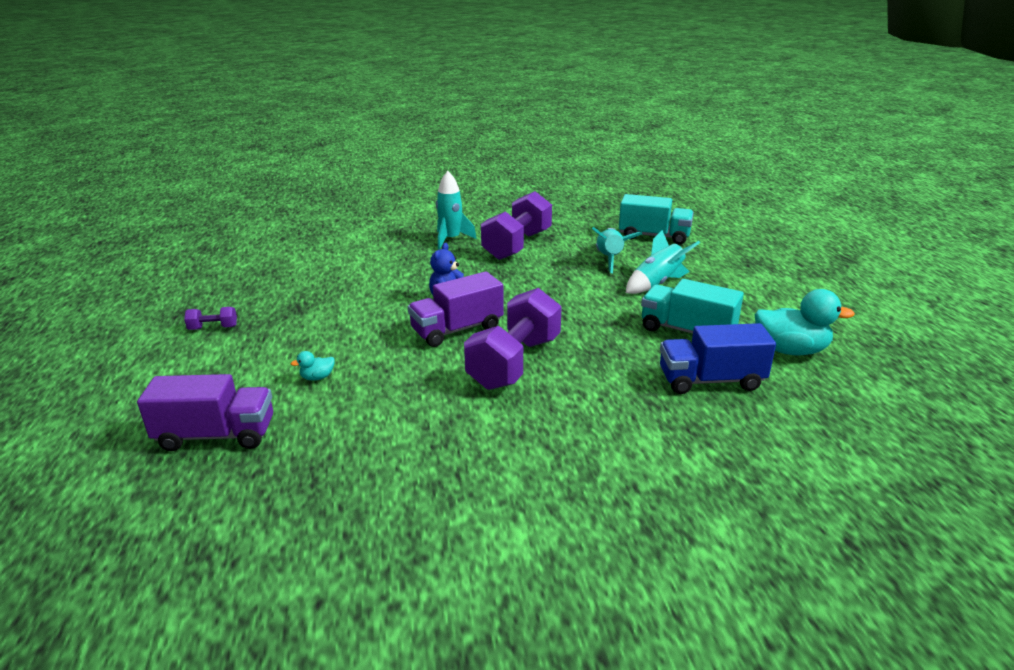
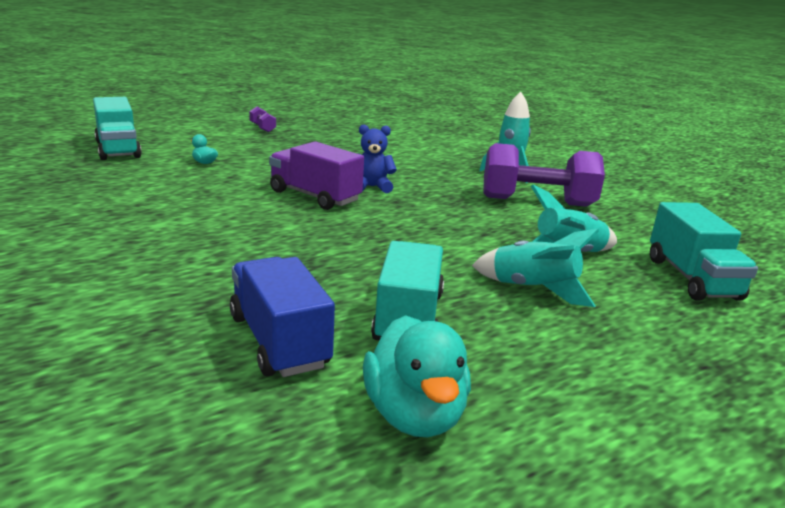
camera: 65 degrees right, 5 degrees down
purple truck [137,374,273,451] -> turquoise truck [93,97,142,160]
purple dumbbell [464,288,562,390] -> none

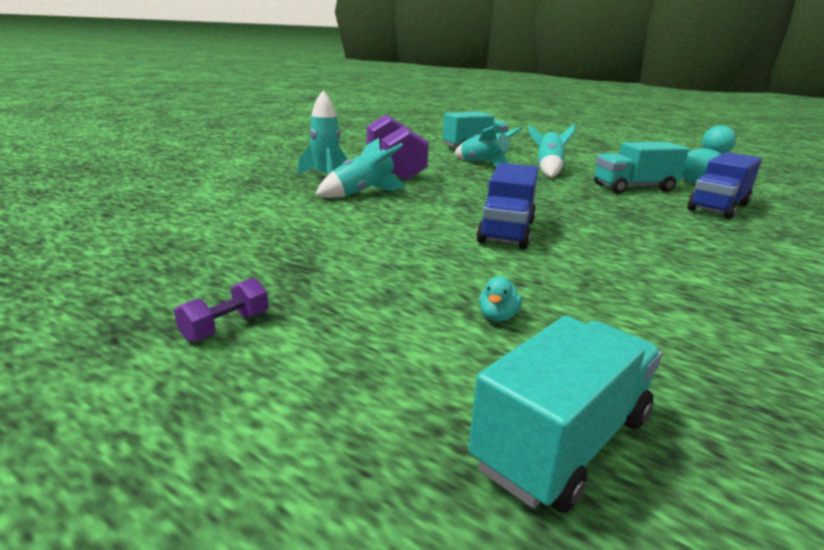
camera: 110 degrees left, 0 degrees up
purple truck [269,141,364,210] -> blue truck [476,163,538,249]
blue teddy bear [357,125,397,193] -> none
none -> turquoise rocket [315,138,406,198]

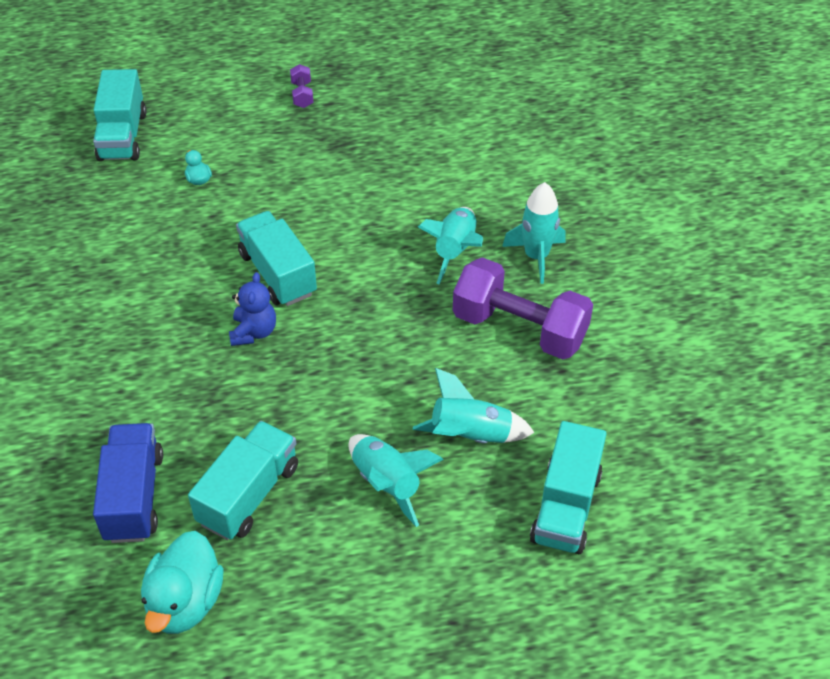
camera: 135 degrees right, 25 degrees up
blue truck [476,163,538,249] -> turquoise truck [236,211,317,306]
none -> blue teddy bear [229,272,276,346]

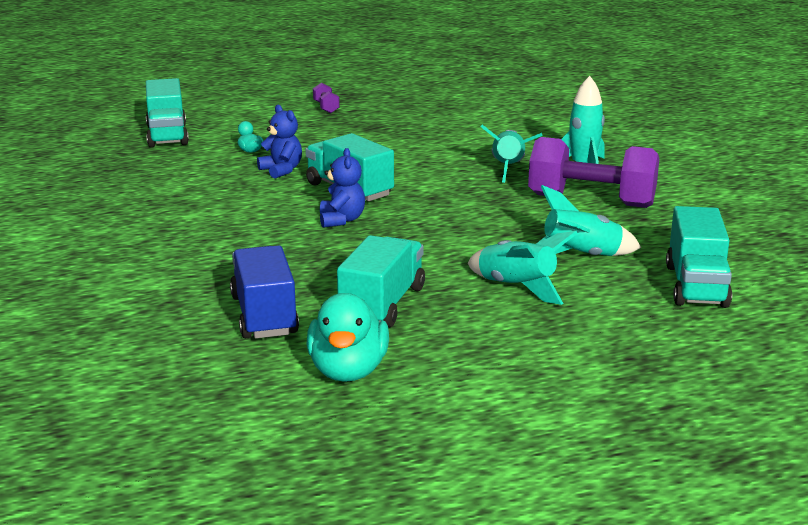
camera: 10 degrees left, 25 degrees down
none -> blue teddy bear [257,105,302,179]

